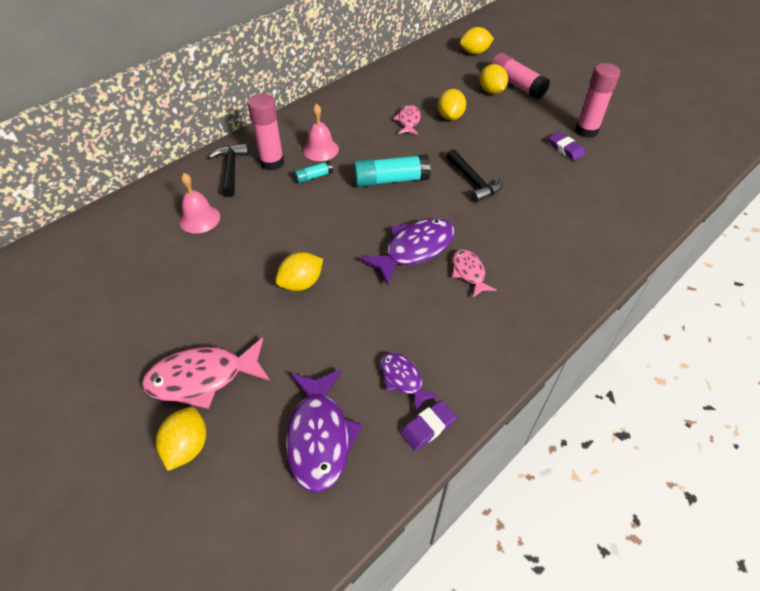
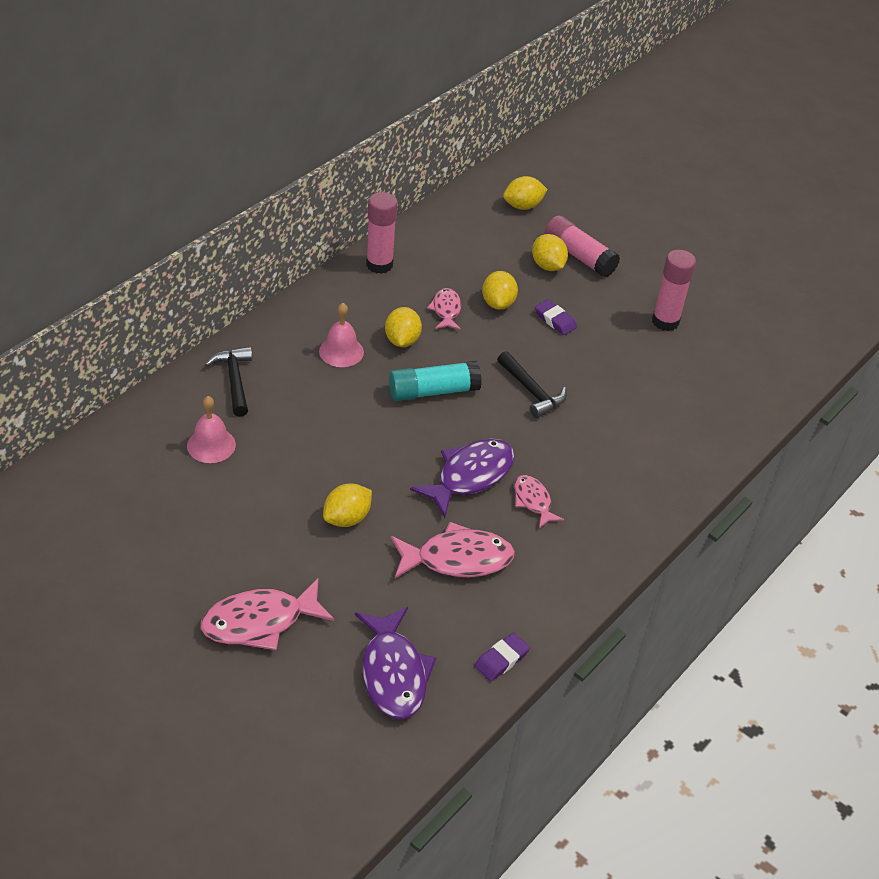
camera: 10 degrees left, 5 degrees down
yellow lemon [156,407,206,471] -> yellow lemon moved to [385,307,422,347]
pink glue stick [247,93,284,170] -> pink glue stick moved to [366,192,398,274]
turquoise glue stick [294,161,333,183] -> none
purple fish [380,352,439,412] -> none
purple eraser [549,132,585,161] -> purple eraser moved to [535,299,577,335]
none -> pink fish [391,522,515,578]

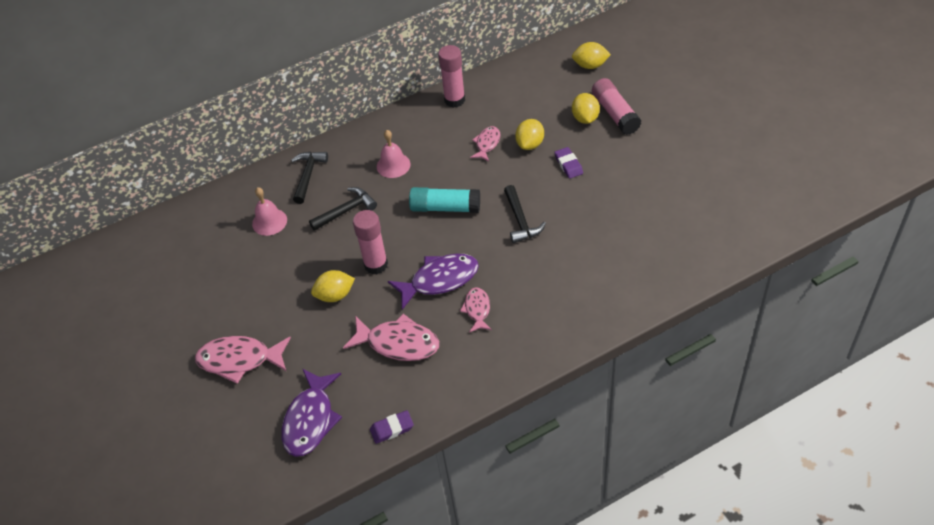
camera: 30 degrees right, 5 degrees up
yellow lemon [385,307,422,347] -> none
pink glue stick [652,250,696,331] -> pink glue stick moved to [353,210,388,274]
none -> black hammer [309,187,377,231]

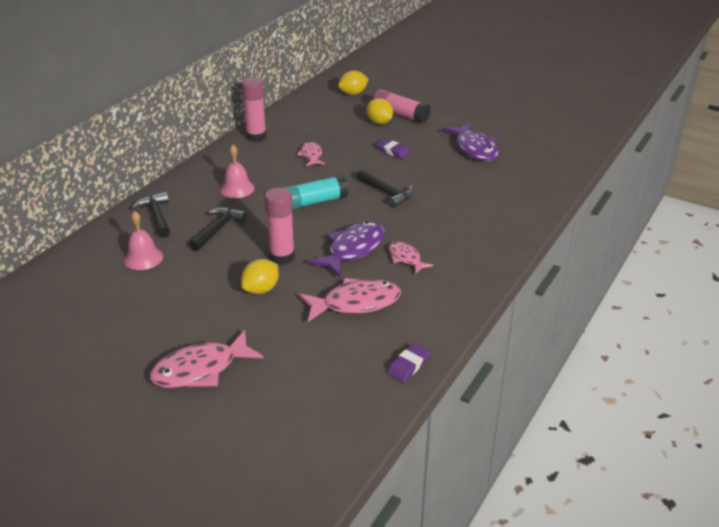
camera: 35 degrees left, 15 degrees down
purple fish [281,369,342,457] -> purple fish moved to [443,122,499,161]
yellow lemon [515,119,544,150] -> none

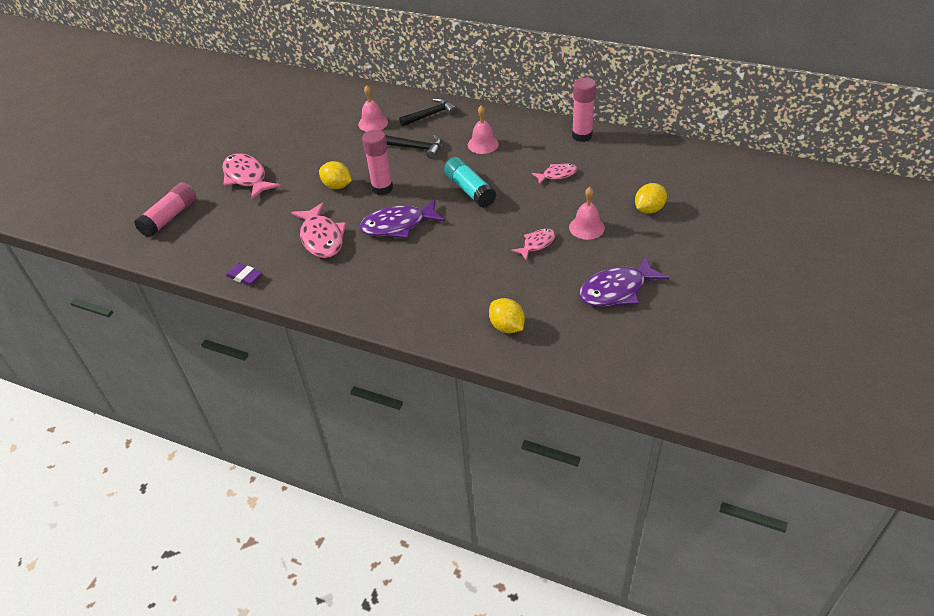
camera: 85 degrees right, 10 degrees up
purple fish [308,221,385,277] -> purple fish turned 135 degrees clockwise [359,199,445,238]
yellow lemon [338,71,369,95] -> yellow lemon moved to [489,298,525,333]
black hammer [356,170,414,208] -> none
pink glue stick [373,89,431,123] -> pink glue stick moved to [134,182,196,237]
purple eraser [377,139,410,159] -> pink bell [569,187,605,240]
pink fish [389,241,434,274] -> pink fish moved to [511,228,556,260]

